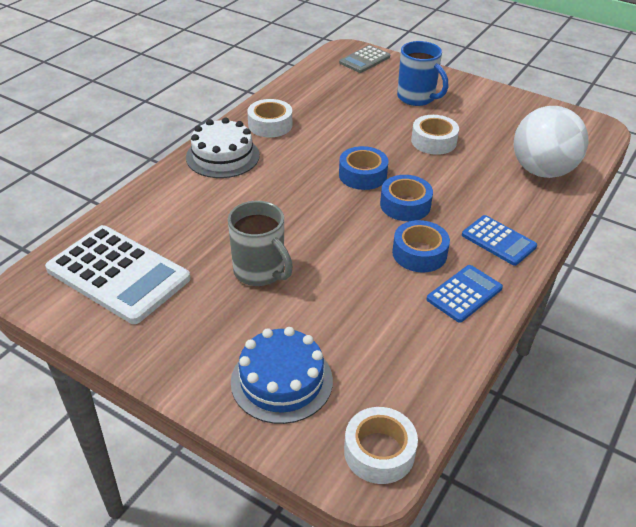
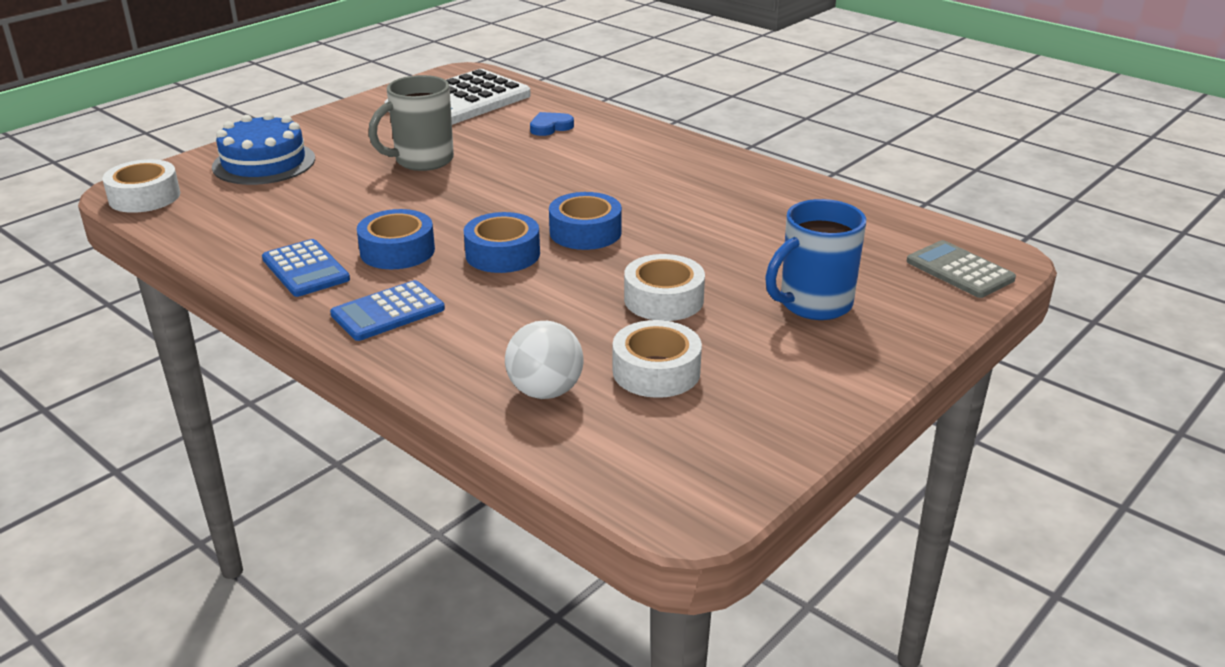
camera: 100 degrees right, 10 degrees down
white cake [186,118,260,178] -> none
white tape [247,99,292,137] -> white tape moved to [613,320,702,398]
white ball [514,106,589,178] -> white ball [505,321,584,399], size x0.59
none -> blue heart [530,112,574,136]

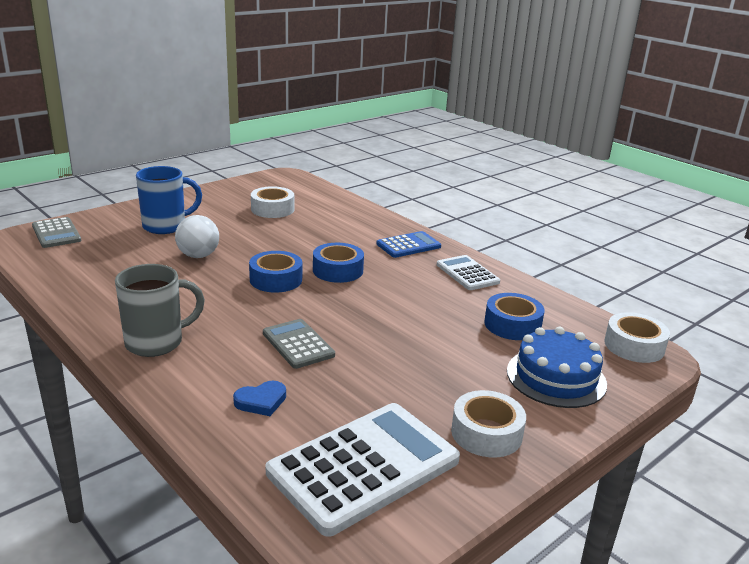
camera: 175 degrees left, 5 degrees down
blue calculator [262,239,350,297] -> white calculator [437,255,500,290]
blue tape [357,209,435,269] -> blue tape moved to [484,293,545,340]
grey mug [368,75,454,171] -> grey mug moved to [115,264,205,357]
white ball [505,321,584,399] -> white ball moved to [175,215,219,258]
white tape [624,254,705,321] -> white tape moved to [451,390,526,457]
none -> grey calculator [263,319,335,369]

